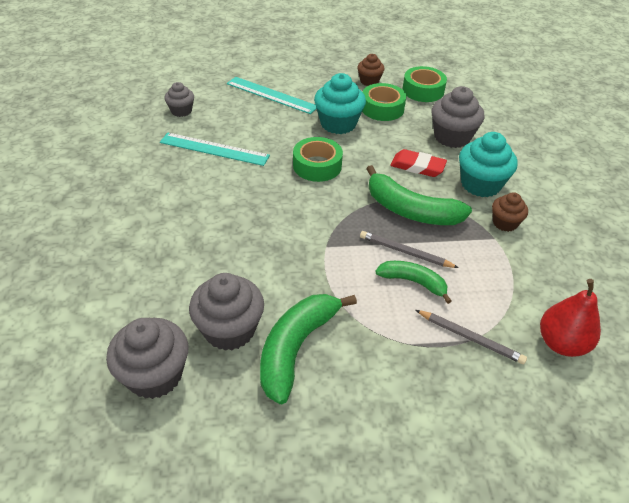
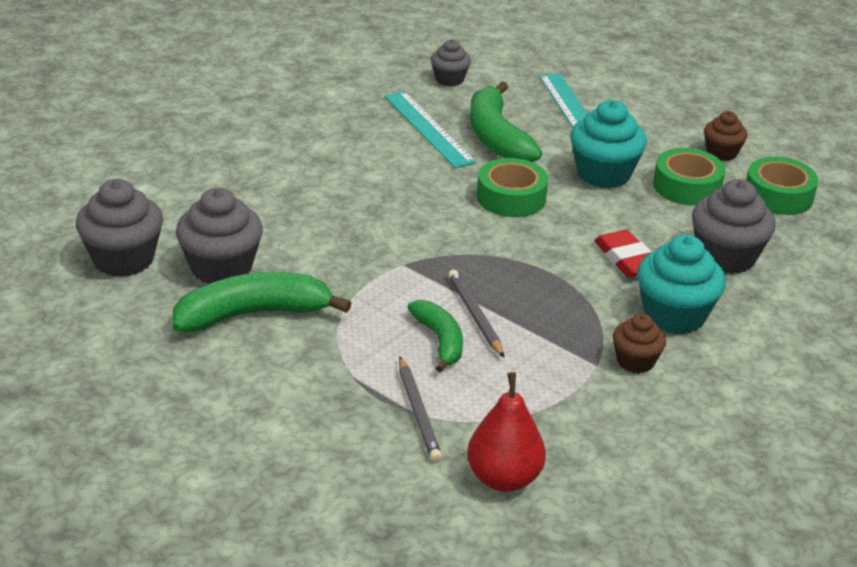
camera: 45 degrees right, 10 degrees down
green banana [366,165,472,225] -> green banana moved to [470,81,542,162]

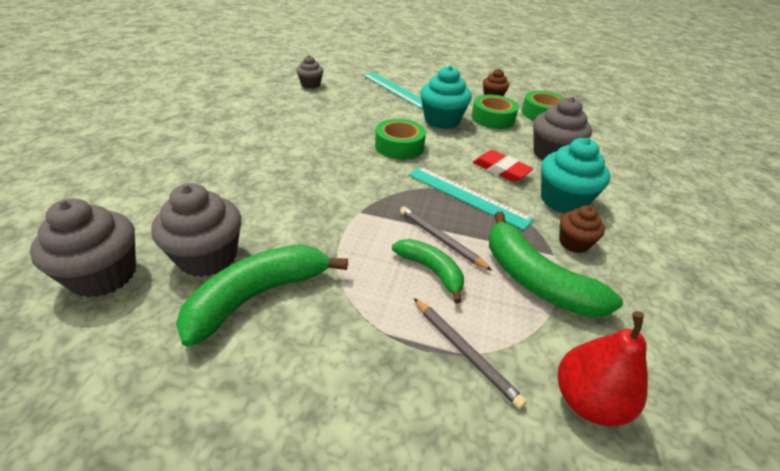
camera: 25 degrees left, 5 degrees up
turquoise ruler [384,91,476,168] -> turquoise ruler moved to [408,167,534,230]
green banana [470,81,542,162] -> green banana moved to [489,211,623,317]

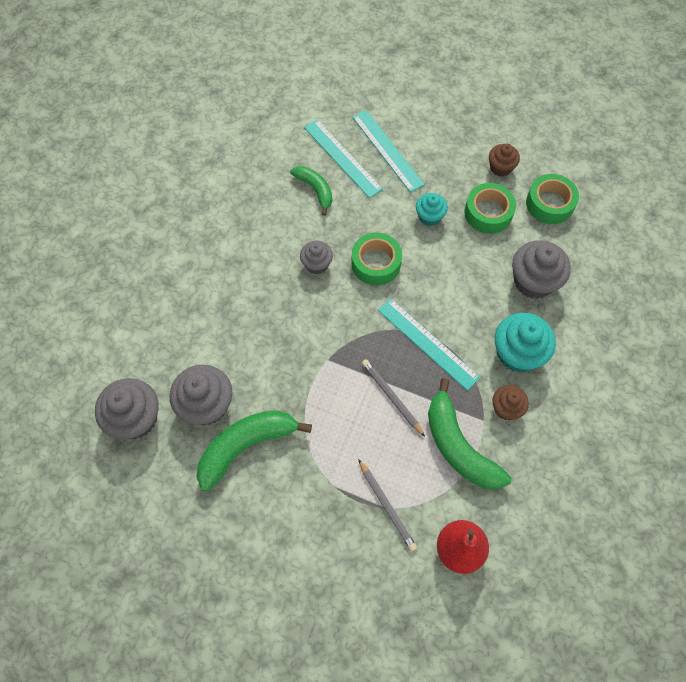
camera: 10 degrees right, 25 degrees up
grey cupcake [297,55,323,89] -> grey cupcake moved to [300,241,333,274]
green banana [392,239,464,303] -> green banana moved to [290,166,332,216]
turquoise cupcake [420,65,472,129] -> turquoise cupcake [416,193,448,226], size x0.59
red eraser [473,150,533,182] -> none
none -> turquoise ruler [304,119,383,198]

